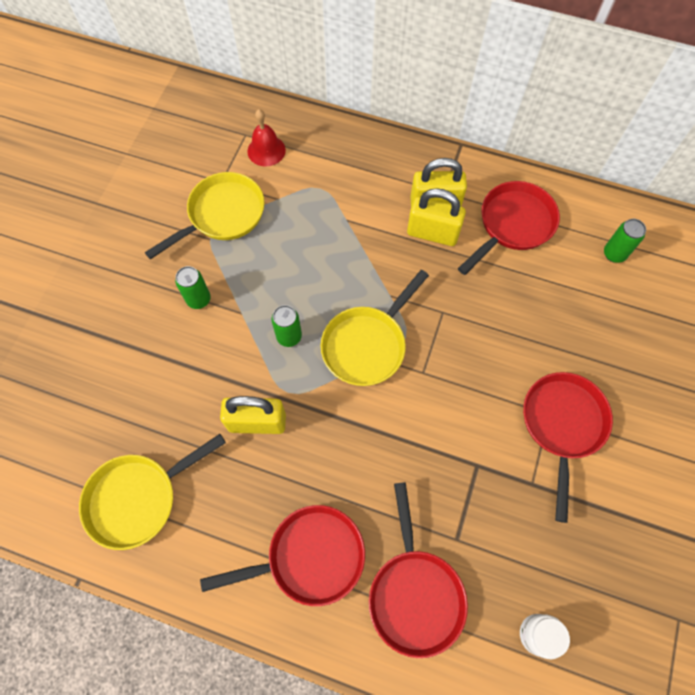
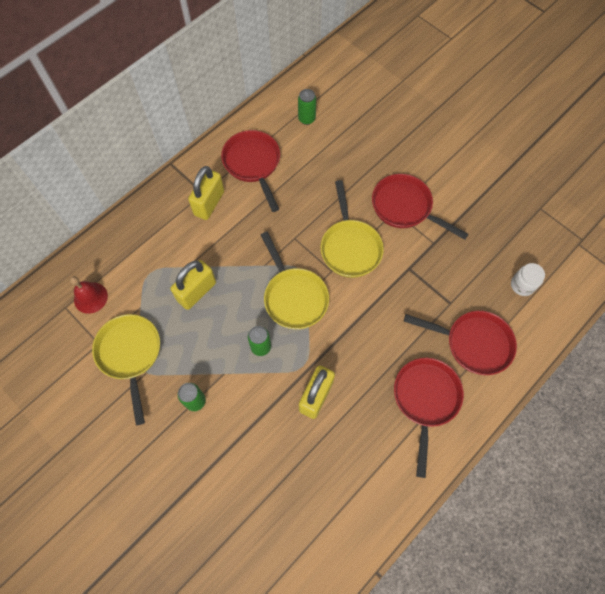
camera: 65 degrees left, 0 degrees up
yellow pan [79,434,226,550] -> yellow pan moved to [320,180,384,278]
yellow padlock [407,188,466,246] -> yellow padlock moved to [170,260,216,310]

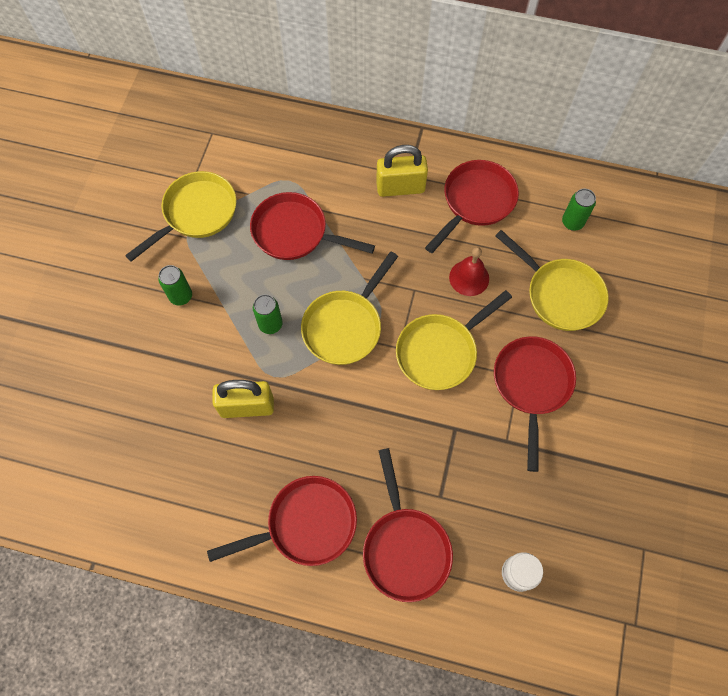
camera: 60 degrees right, 0 degrees up
red bell [70,276,108,314] -> red bell moved to [449,247,489,296]
yellow padlock [170,260,216,310] -> red pan [250,192,375,260]
none -> yellow pan [495,230,609,331]

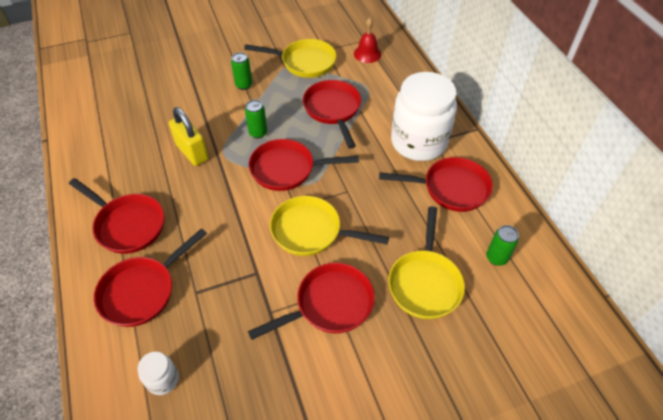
camera: 55 degrees right, 15 degrees down
yellow pan [301,251,398,365] -> red pan [249,139,359,191]
yellow padlock [376,145,428,197] -> white jar [391,72,457,161]
red bell [449,247,489,296] -> red bell moved to [354,18,381,63]

